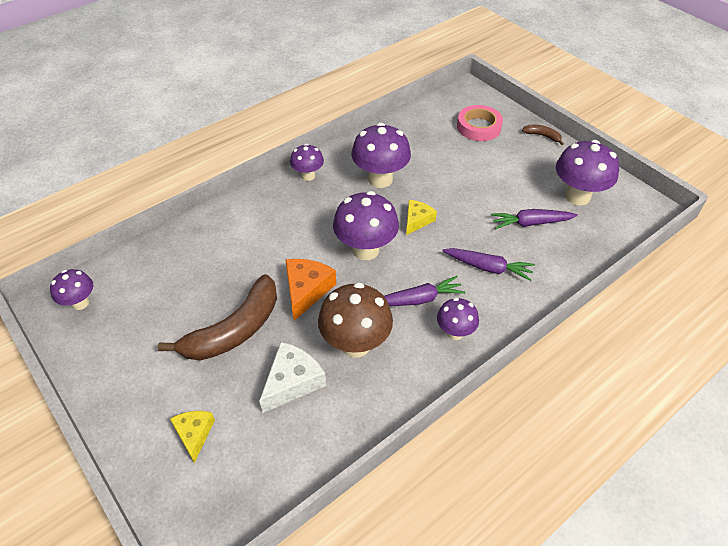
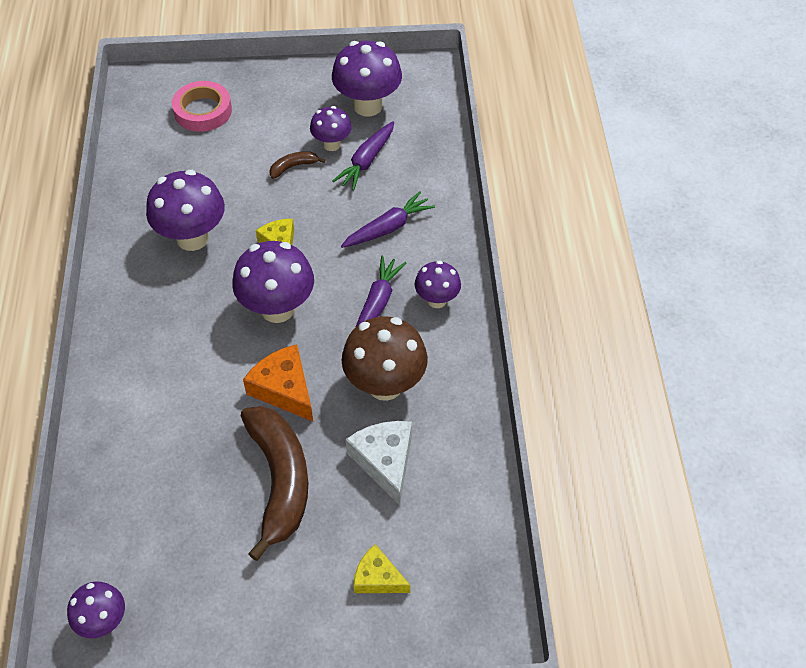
camera: 55 degrees left, 5 degrees up
purple mushroom [290,144,324,181] -> purple mushroom moved to [310,106,352,151]
brown banana [522,124,564,145] -> brown banana moved to [269,151,325,179]

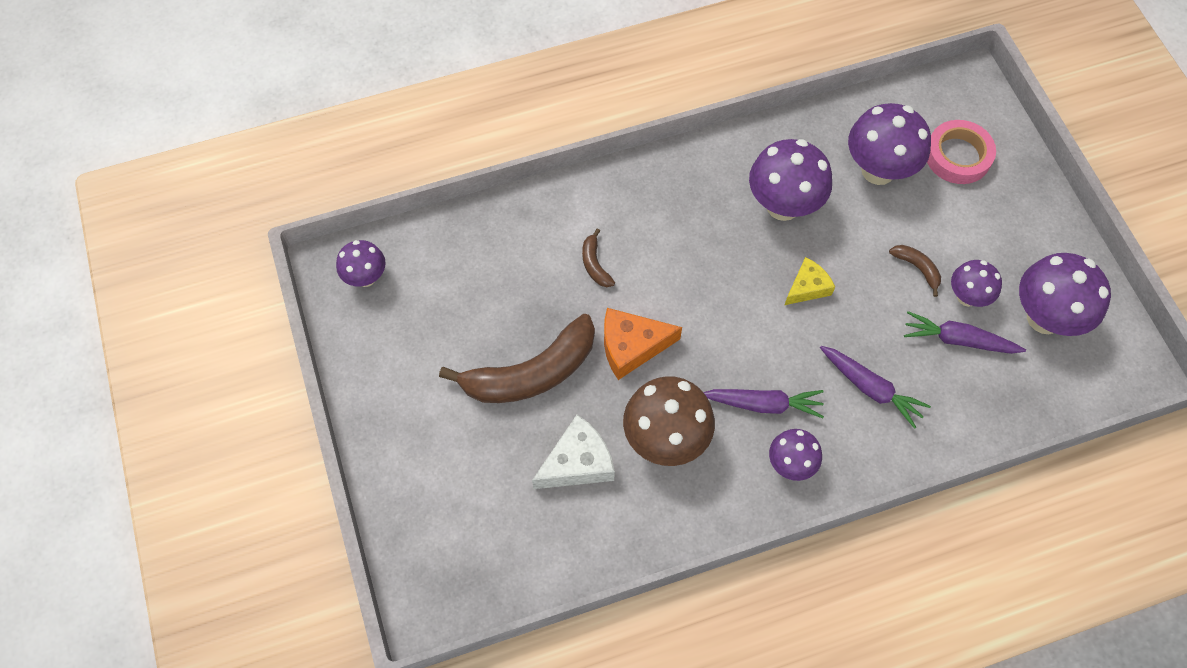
camera: 75 degrees right, 10 degrees up
purple mushroom [232,241,314,323] -> purple mushroom moved to [848,103,931,185]
orange cheese [243,344,313,422] -> orange cheese turned 135 degrees counterclockwise [604,308,682,380]
yellow cheese [354,544,410,593] -> none
none -> brown banana [582,228,615,287]

